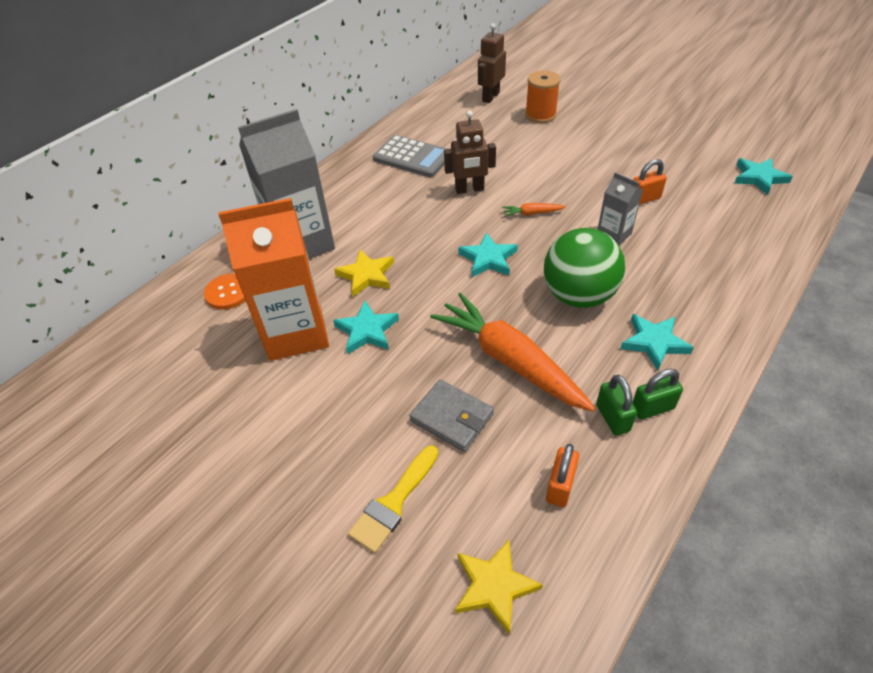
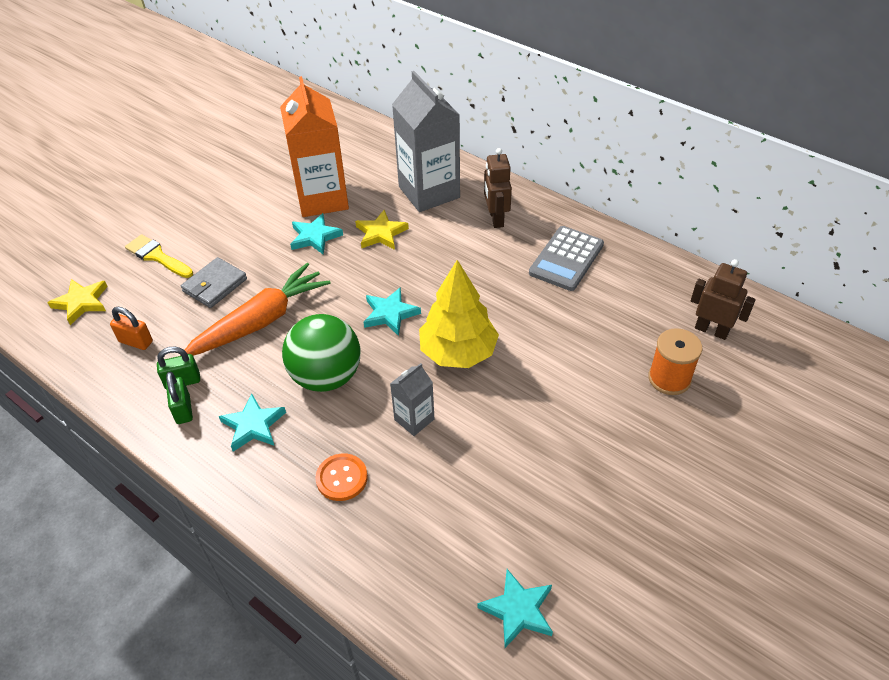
camera: 90 degrees right, 0 degrees up
orange button [204,274,246,310] -> orange button moved to [315,453,368,501]
brown robot [444,111,496,194] -> brown robot moved to [484,148,512,228]
orange carrot [502,203,566,217] -> yellow tree [419,260,499,368]
orange padlock [633,159,667,205] -> none

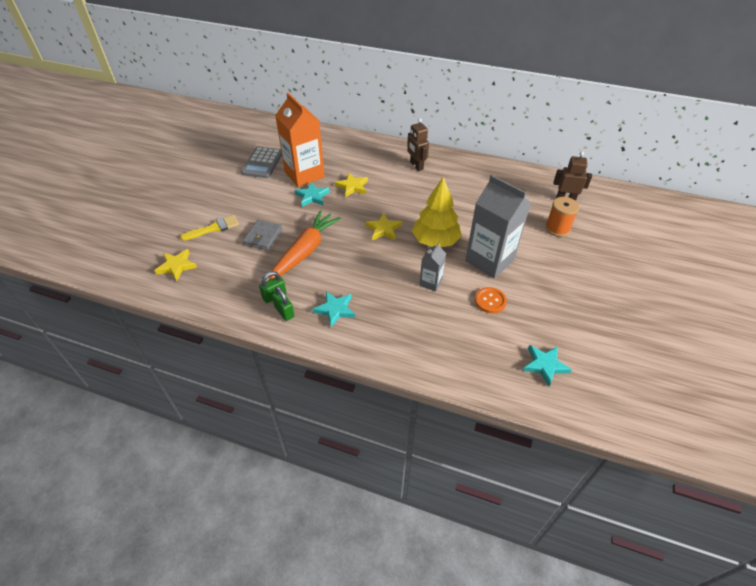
camera: 20 degrees left, 0 degrees up
orange padlock [110,307,153,350] -> none
yellow brush [125,234,193,278] -> yellow brush turned 135 degrees clockwise [180,215,239,241]
green ball [282,314,360,392] -> none
orange button [315,453,368,501] -> orange button moved to [475,287,507,313]
turquoise star [364,287,421,336] -> yellow star [365,213,402,240]
grey carton [392,71,460,212] -> grey carton moved to [465,175,531,278]
grey calculator [529,226,604,291] -> grey calculator moved to [241,147,282,178]

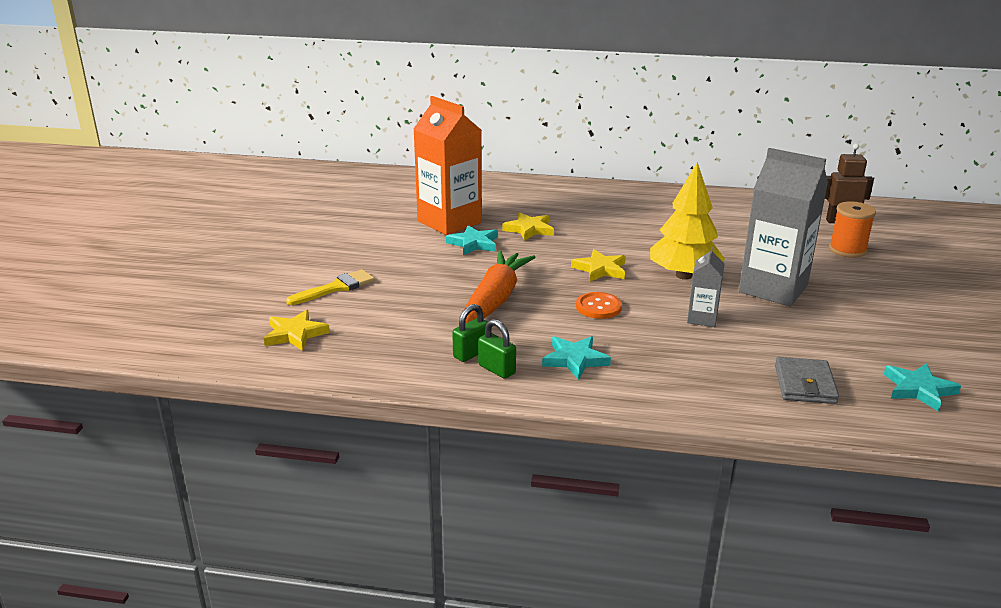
camera: 10 degrees left, 20 degrees down
grey calculator [241,147,282,178] -> none
grey wallet [243,220,283,251] -> grey wallet moved to [775,357,839,404]
brown robot [407,118,429,171] -> none
orange button [475,287,507,313] -> orange button moved to [576,292,622,319]

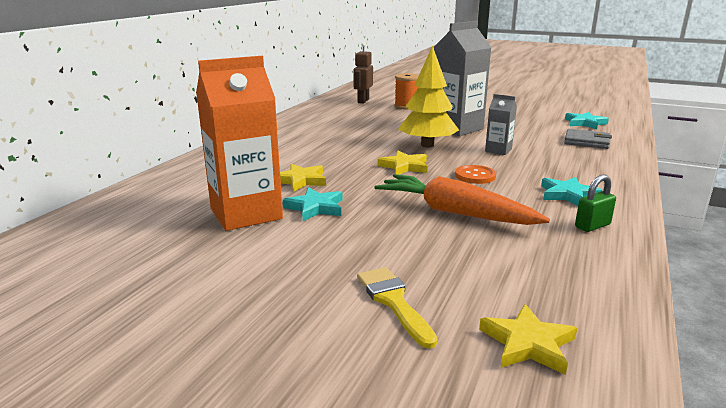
camera: 75 degrees left, 5 degrees down
green padlock [452,304,487,362] -> none

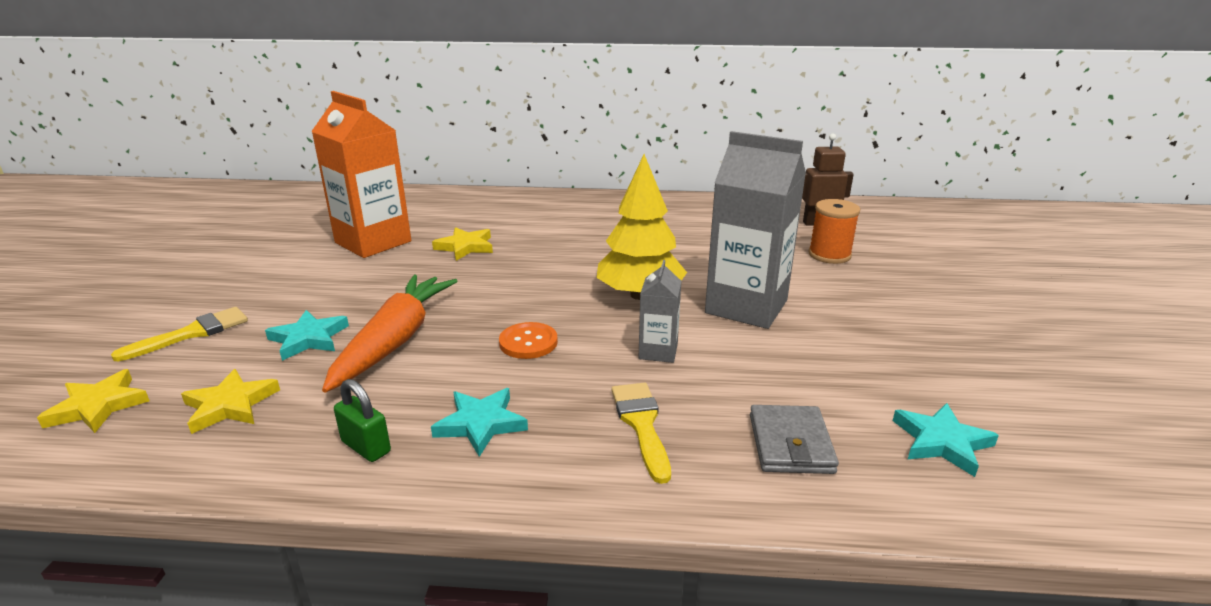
camera: 70 degrees right, 5 degrees up
turquoise star [283,187,343,221] -> turquoise star moved to [265,310,349,361]
yellow star [378,151,428,175] -> yellow star moved to [181,369,280,434]
none -> yellow brush [612,383,671,484]

